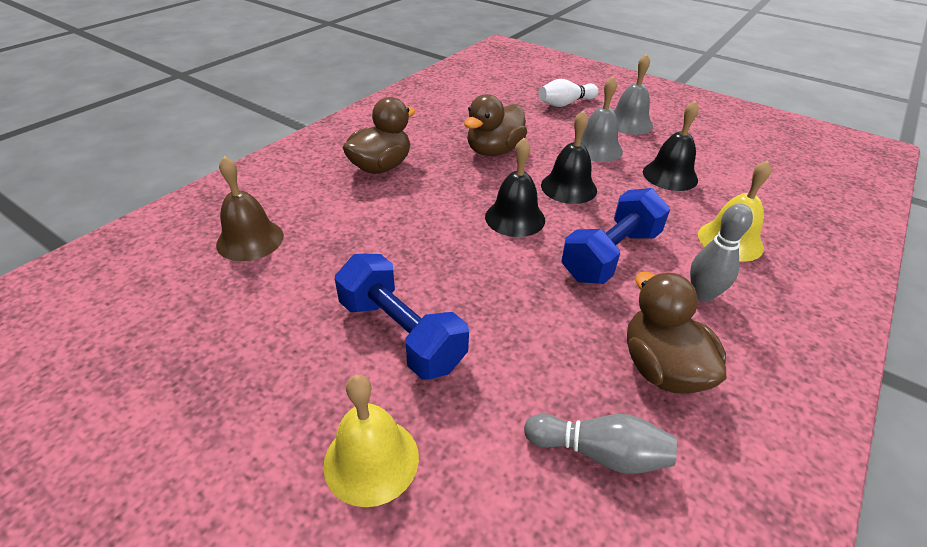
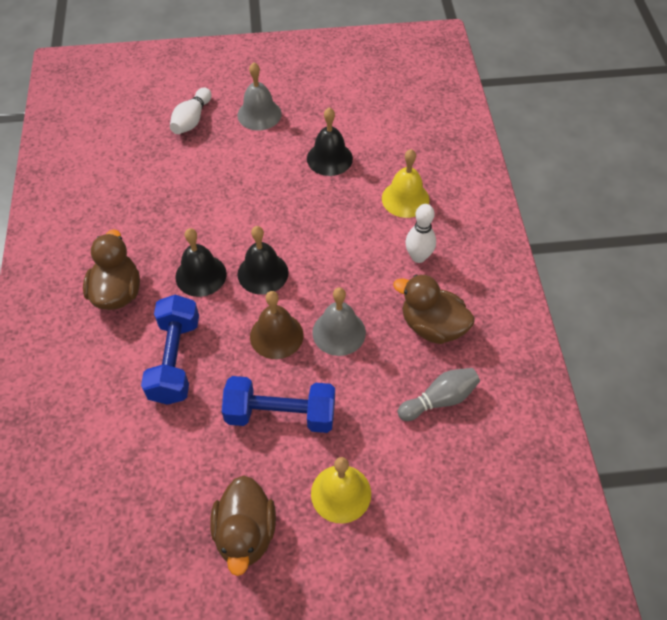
camera: 40 degrees left, 15 degrees up
brown bell [216,156,284,261] -> brown bell moved to [250,291,304,359]
brown duck [464,94,527,156] -> brown duck moved to [210,475,276,576]
black bell [541,111,597,204] -> black bell moved to [175,228,227,297]
blue dumbbell [561,188,670,284] -> blue dumbbell moved to [141,295,199,405]
grey bell [581,76,623,162] -> grey bell moved to [312,288,366,356]
grey bowling pin [690,204,753,302] -> white bowling pin [405,204,436,263]

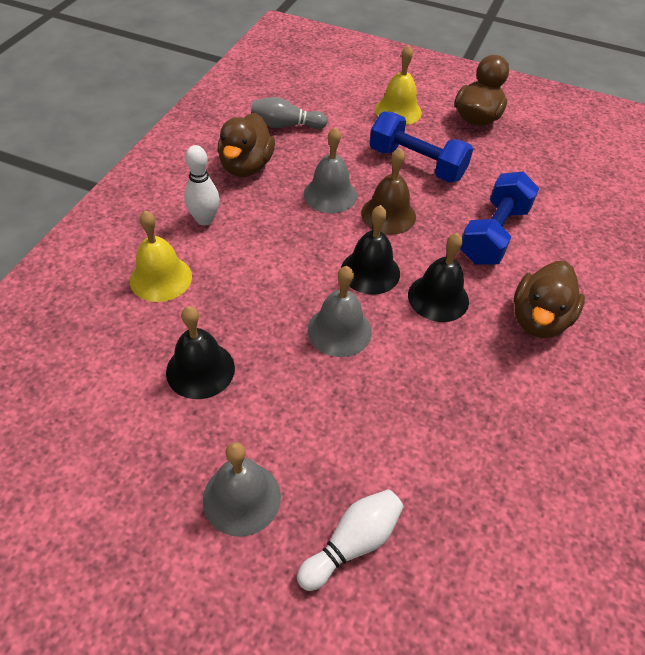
camera: 155 degrees left, 5 degrees down
brown duck [393,274,475,344] -> brown duck turned 45 degrees clockwise [217,113,275,177]
none -> grey bell [308,266,372,357]

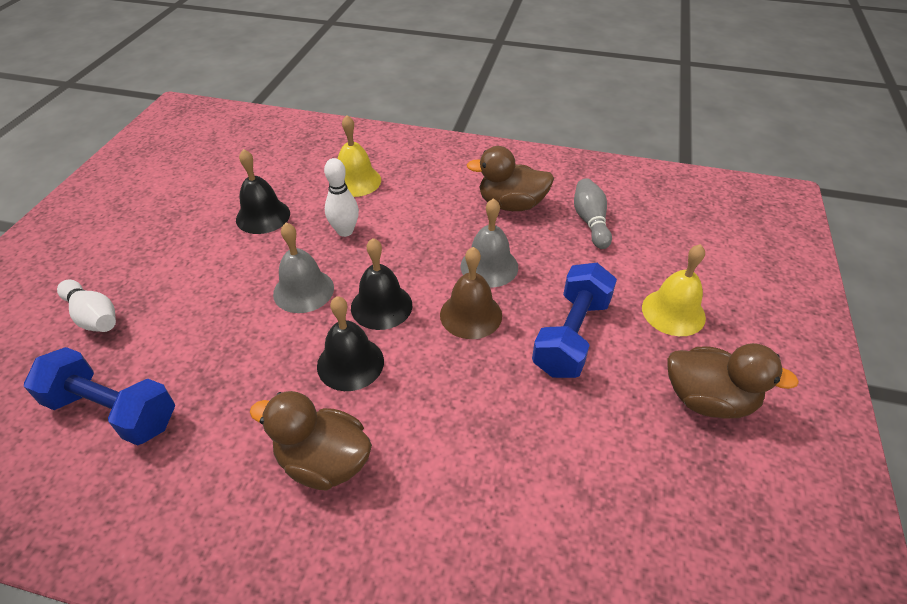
camera: 85 degrees right, 5 degrees down
white bowling pin [184,145,220,226] -> white bowling pin moved to [324,158,359,237]
grey bell [203,442,281,537] -> none
blue dumbbell [460,172,539,265] -> blue dumbbell moved to [24,347,175,446]

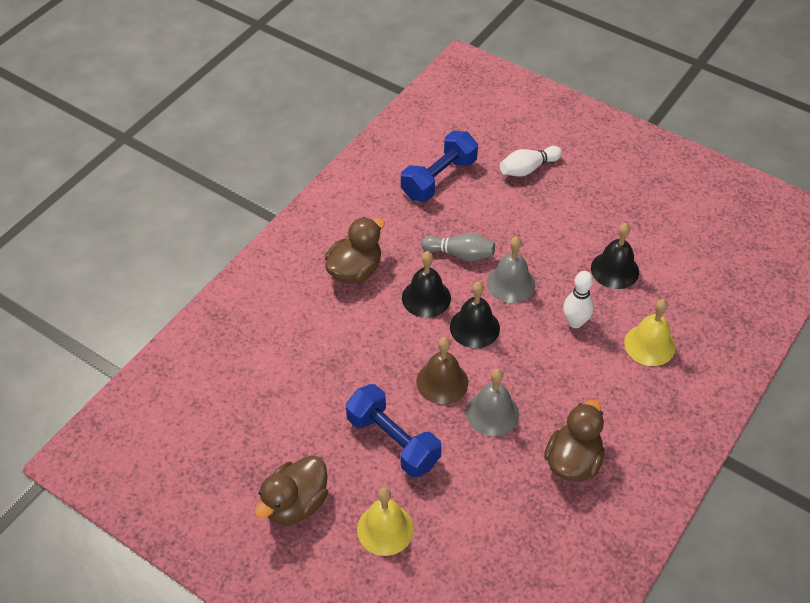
camera: 110 degrees right, 5 degrees up
grey bowling pin [574,178,612,249] -> grey bowling pin moved to [421,233,495,262]

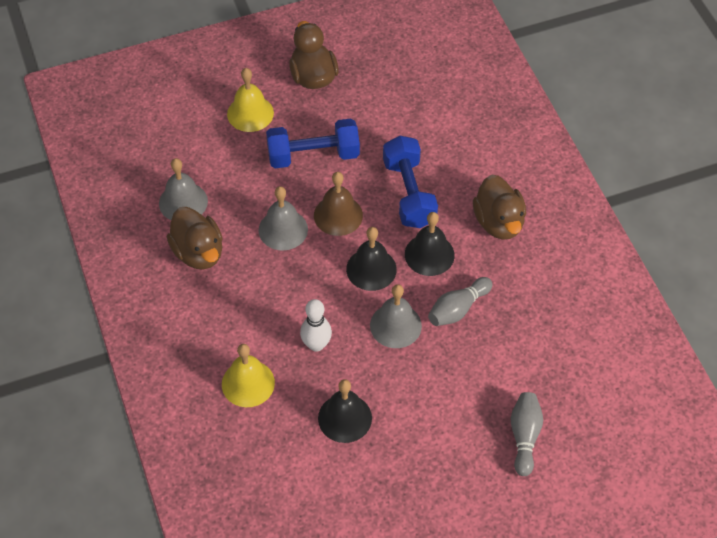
camera: 125 degrees right, 5 degrees up
blue dumbbell [401,131,478,202] -> blue dumbbell moved to [383,136,438,228]
white bowling pin [500,146,562,177] -> grey bowling pin [511,392,543,476]
none -> grey bell [159,158,208,220]

